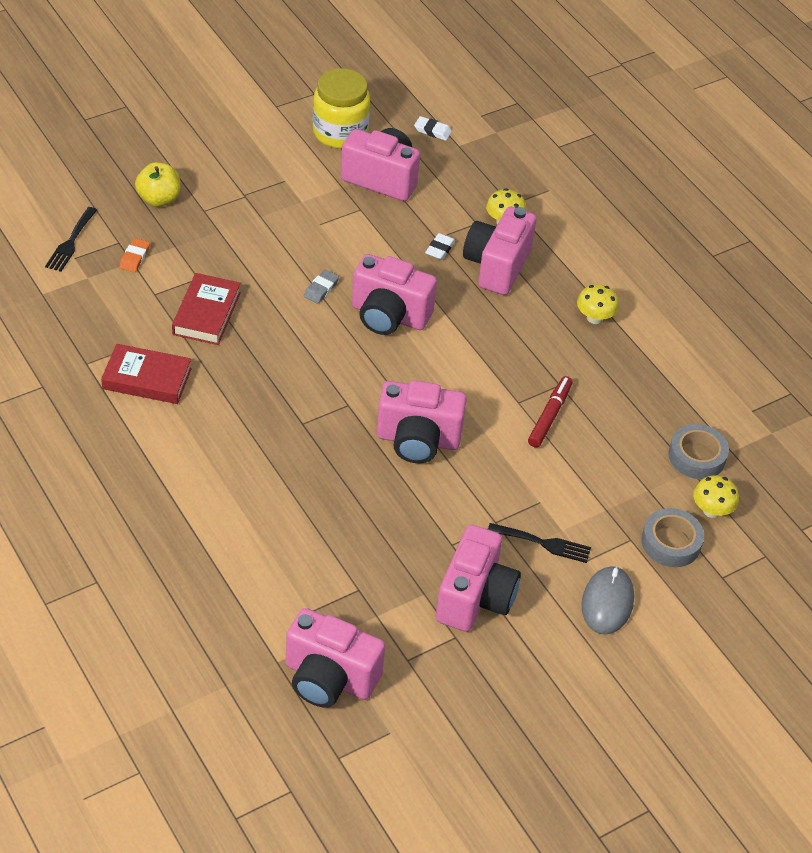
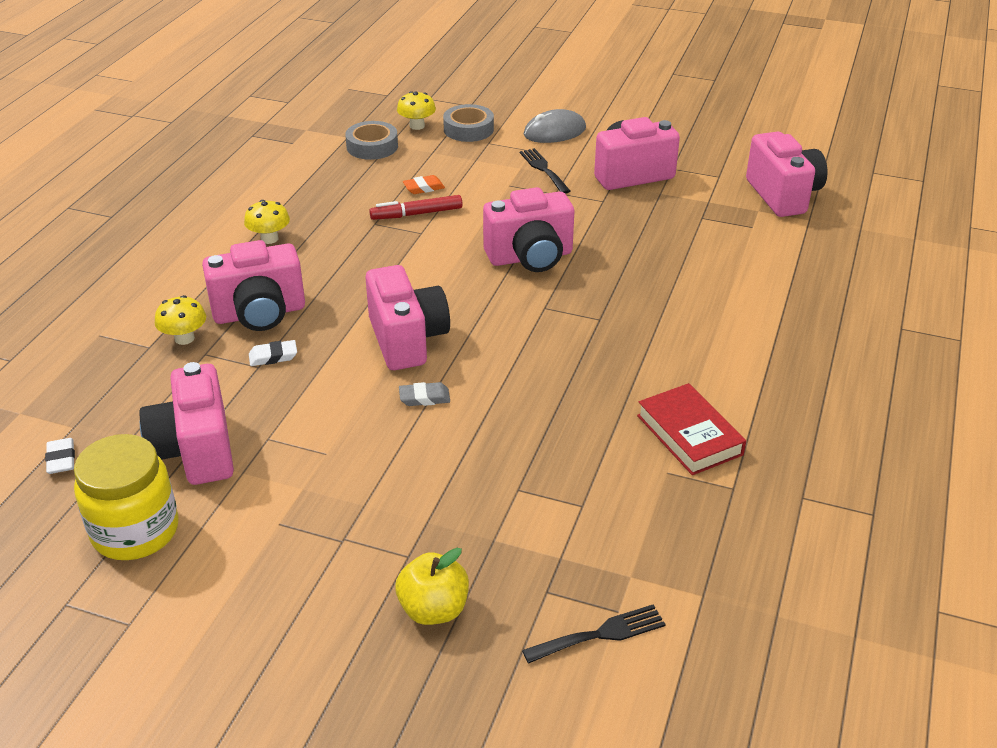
camera: 125 degrees left, 10 degrees down
orange eraser [119,238,150,272] -> orange eraser moved to [403,175,445,194]
red book [172,273,241,345] -> none
pink camera [377,380,467,463] -> pink camera turned 105 degrees clockwise [483,187,574,272]

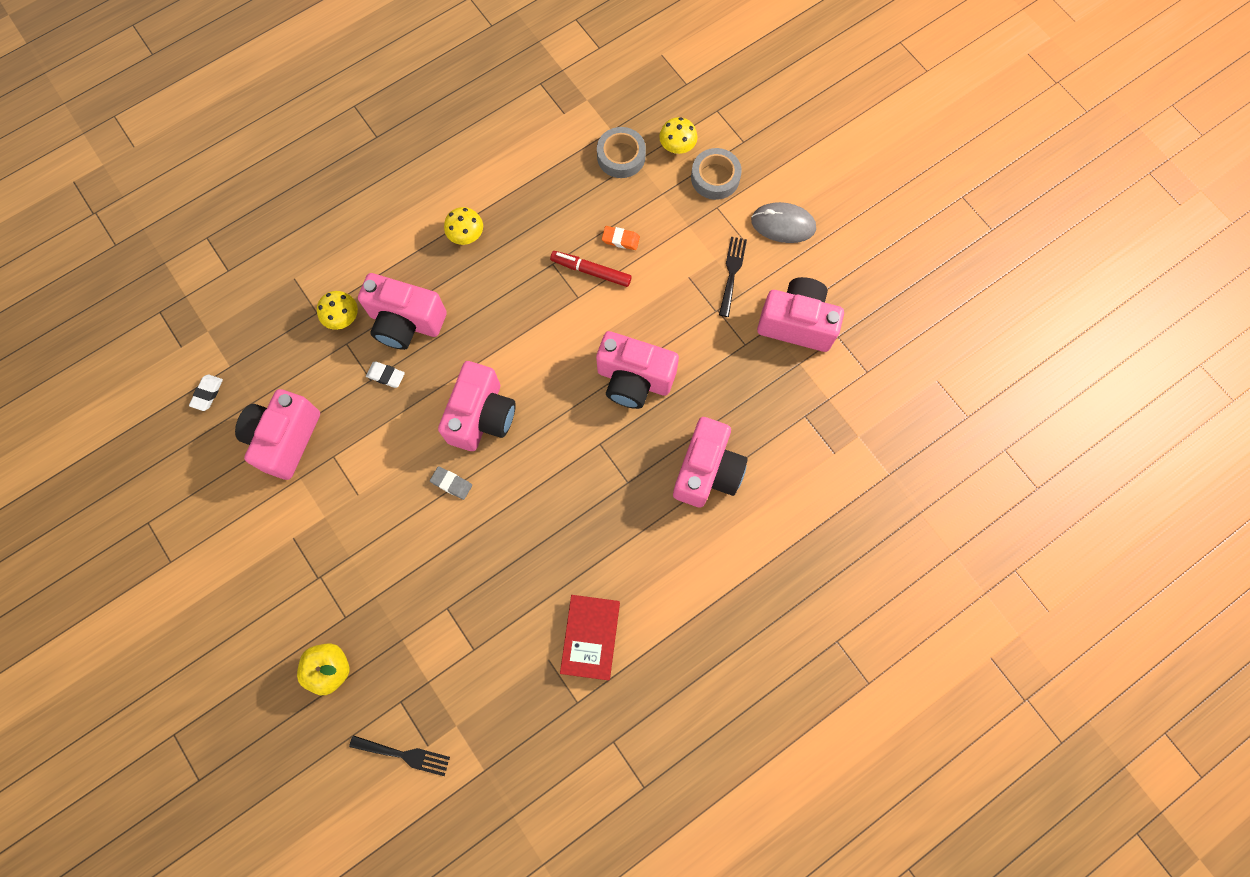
camera: 35 degrees right, 35 degrees up
yellow jar [74,434,179,560] -> none
pink camera [746,132,827,217] -> pink camera moved to [673,417,748,508]

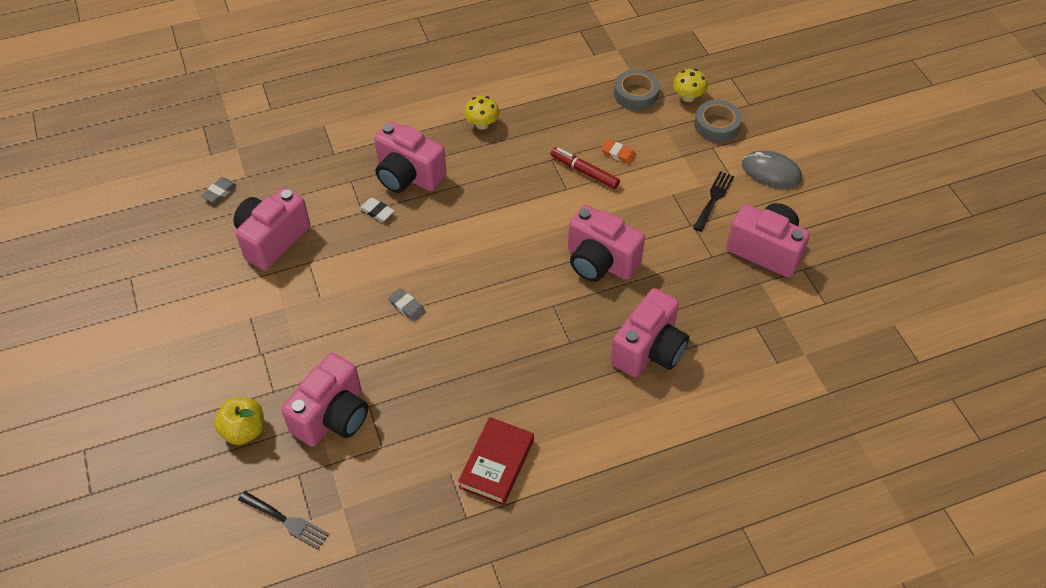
camera: 15 degrees right, 20 degrees down
white eraser [189,374,223,411] -> grey eraser [201,178,237,203]
yellow mushroom [317,291,358,330] -> none
pink camera [438,361,516,451] -> pink camera moved to [281,353,368,447]

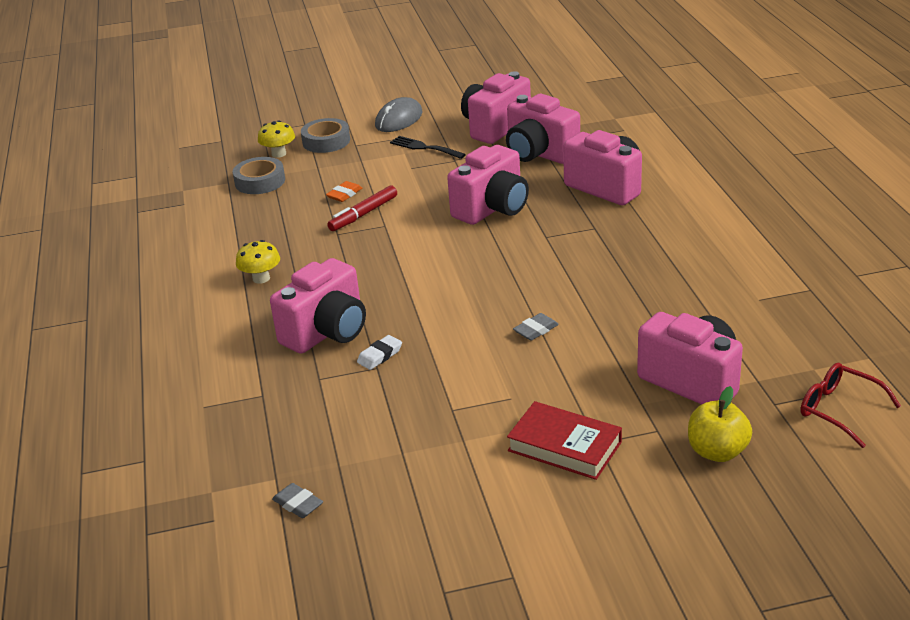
camera: 80 degrees left, 20 degrees down
pink camera [233,187,310,270] -> pink camera moved to [506,94,580,164]
black fork [238,491,329,549] -> red glasses [801,363,901,448]
red book [458,417,534,505] -> red book moved to [507,401,622,480]

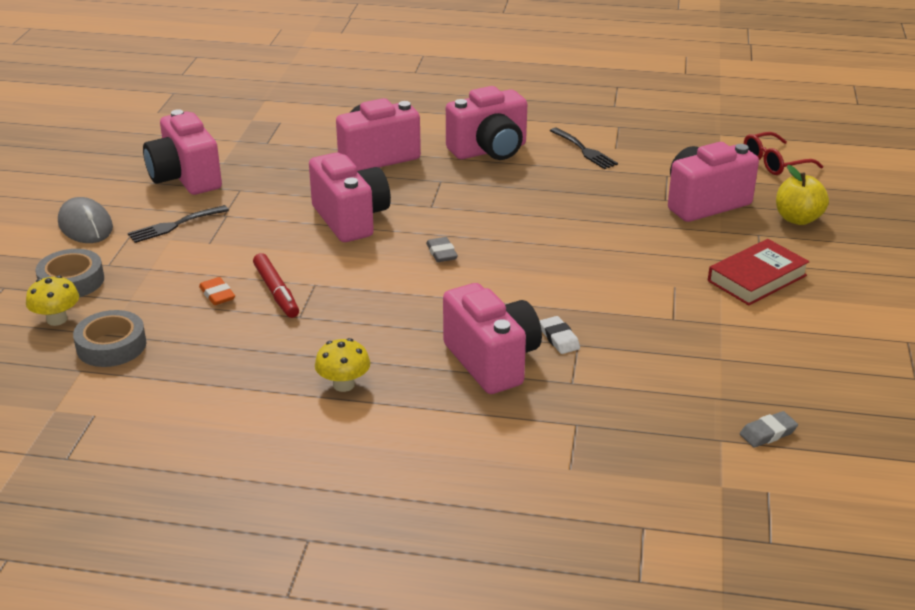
camera: 70 degrees left, 0 degrees up
pink camera [506,94,580,164] -> pink camera moved to [446,86,527,160]
grey eraser [513,313,559,341] -> grey eraser moved to [426,237,458,262]
none -> black fork [550,128,618,169]

